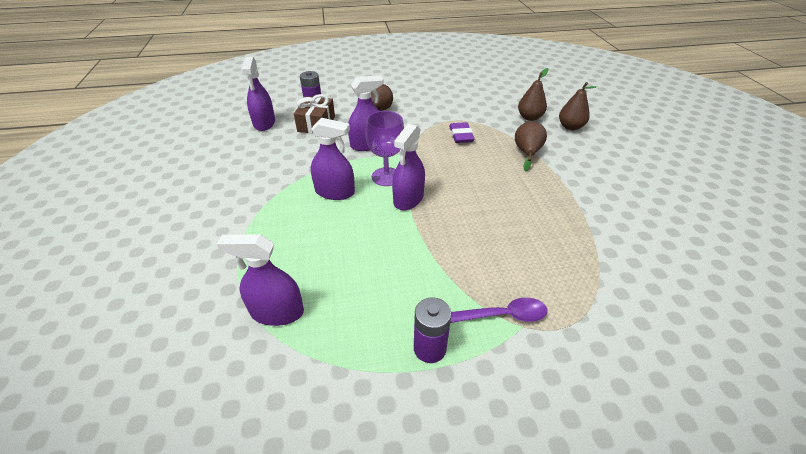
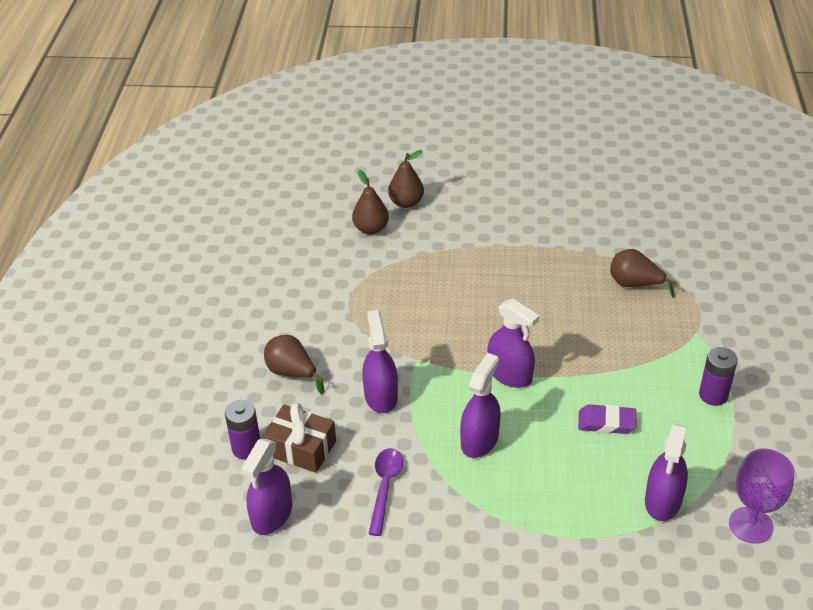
camera: 75 degrees left, 0 degrees up
purple spray bottle [241,57,275,131] -> purple spray bottle turned 105 degrees clockwise [241,438,292,535]
purple goblet [365,111,404,186] -> purple goblet moved to [729,449,794,544]
purple eraser [449,122,475,143] -> purple eraser moved to [578,404,636,434]
purple spoon [450,297,548,323] -> purple spoon moved to [368,448,403,536]
brown pear [515,121,547,172] -> brown pear moved to [610,249,677,298]

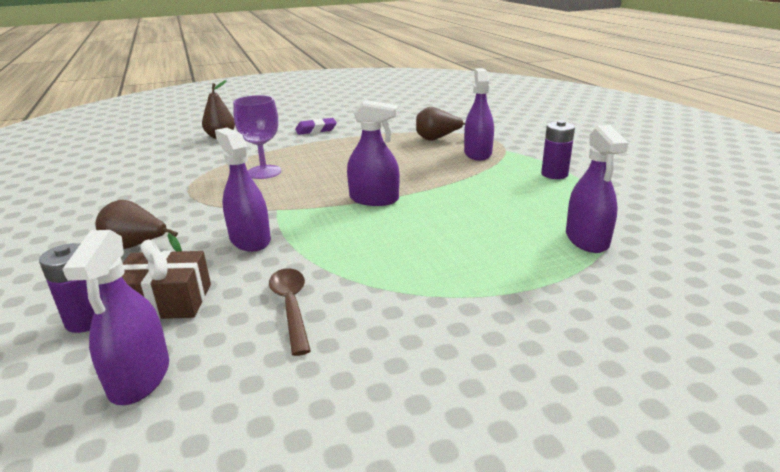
camera: 25 degrees left, 15 degrees down
brown pear [352,170,389,234] -> none
purple spoon [368,448,403,536] -> brown spoon [269,268,311,356]
purple spray bottle [460,353,501,458] -> purple spray bottle moved to [464,68,494,161]
purple eraser [578,404,636,434] -> purple eraser moved to [295,118,337,135]
purple goblet [729,449,794,544] -> purple goblet moved to [233,95,281,179]

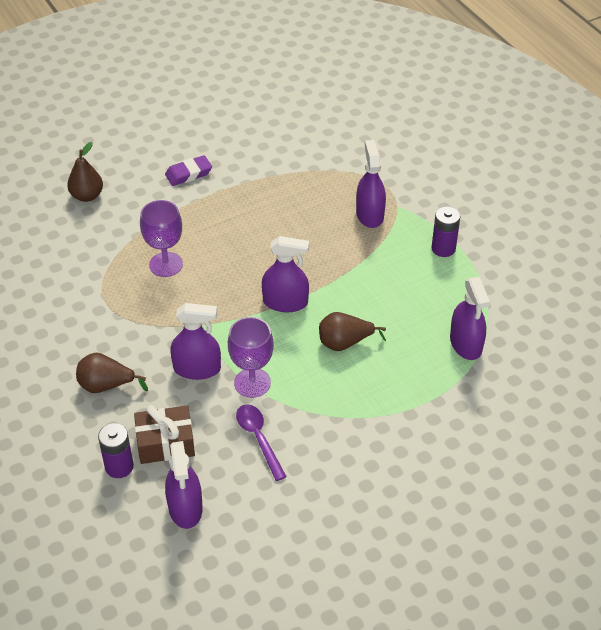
camera: 10 degrees left, 20 degrees up
purple spray bottle [215,128,271,252] -> purple spray bottle turned 135 degrees clockwise [170,303,221,380]
brown spoon [269,268,311,356] -> purple spoon [236,404,287,481]
brown pear [416,107,465,141] -> brown pear moved to [319,312,386,351]
none -> purple goblet [228,317,274,398]

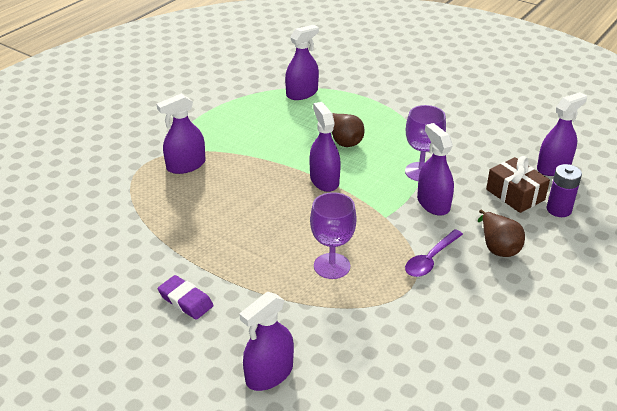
camera: 115 degrees left, 10 degrees down
brown pear [67,142,103,202] -> purple spray bottle [240,292,294,391]
purple spoon [236,404,287,481] -> purple spoon moved to [405,229,463,277]
purple battery [431,206,460,257] -> none

